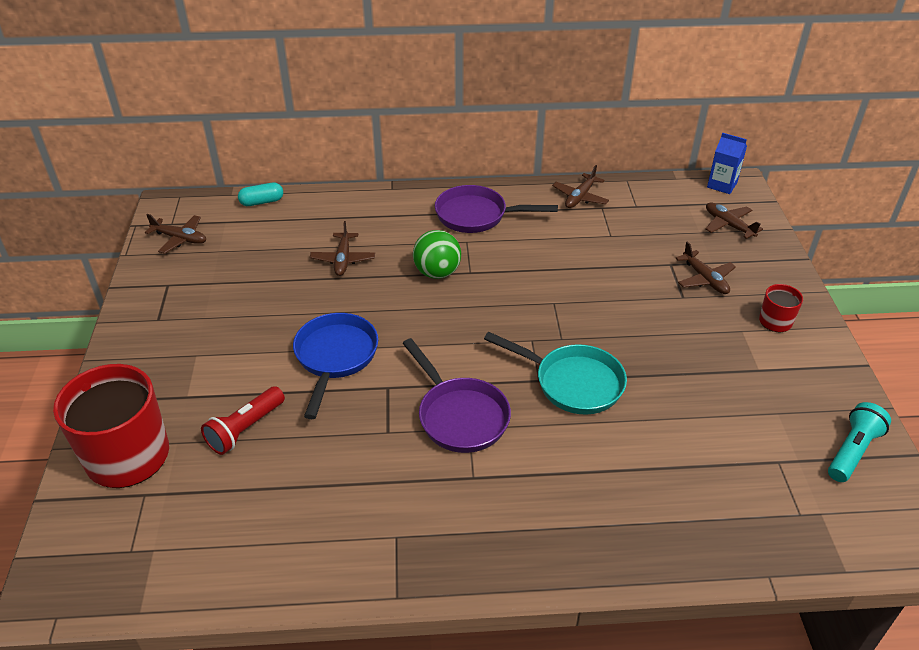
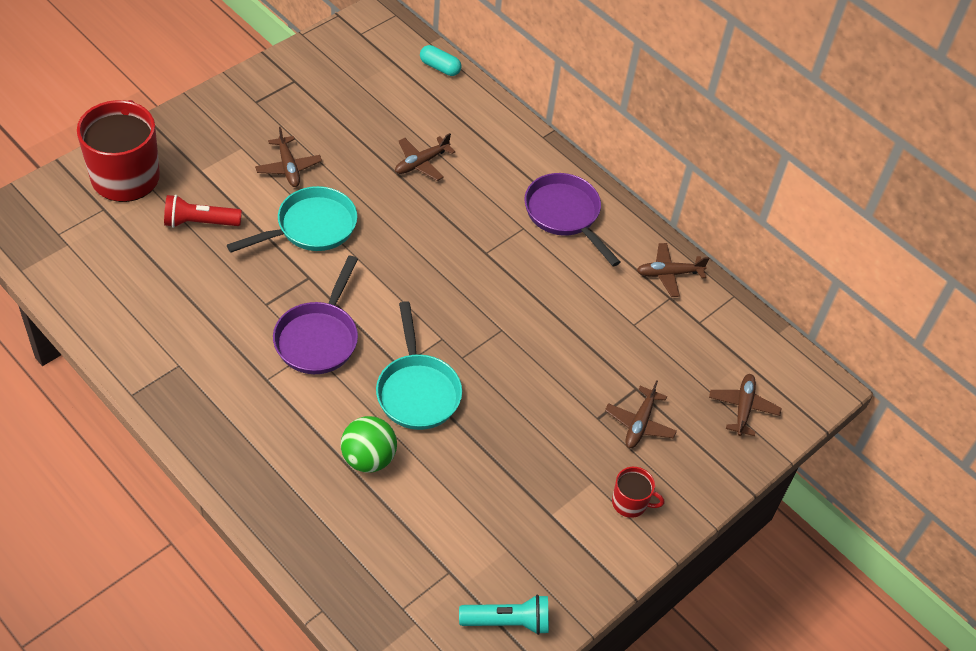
camera: 45 degrees right, 10 degrees up
brown plane [145,214,206,254] -> brown plane moved to [255,127,322,187]
blue pan [293,313,378,419] -> turquoise pan [227,186,357,252]
green ball [413,230,461,279] -> green ball moved to [341,416,397,473]
blue carton [707,133,747,194] -> none

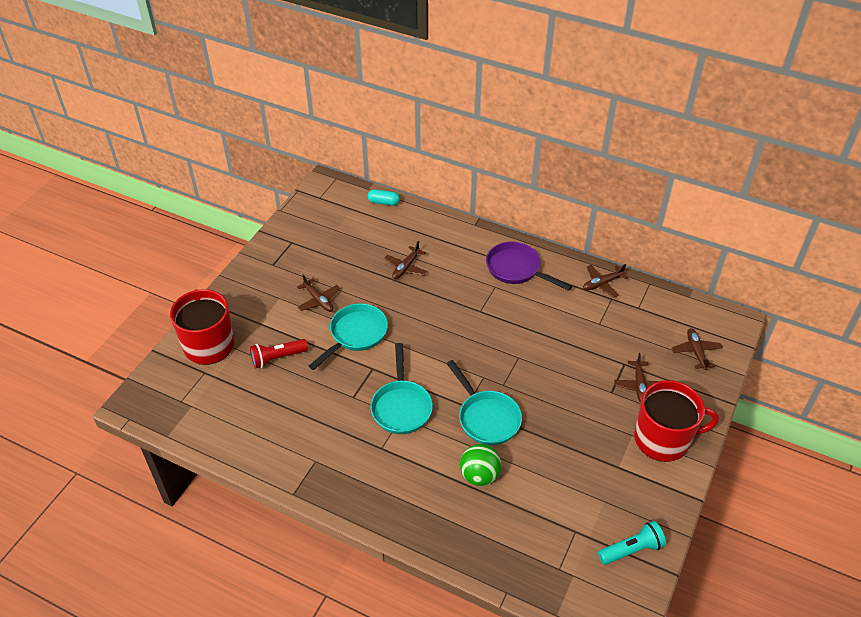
camera: 15 degrees left, 5 degrees down
purple pan [273,256,358,374] -> turquoise pan [370,343,433,434]
red mug [612,467,664,518] -> red mug [634,380,719,462], size x2.16

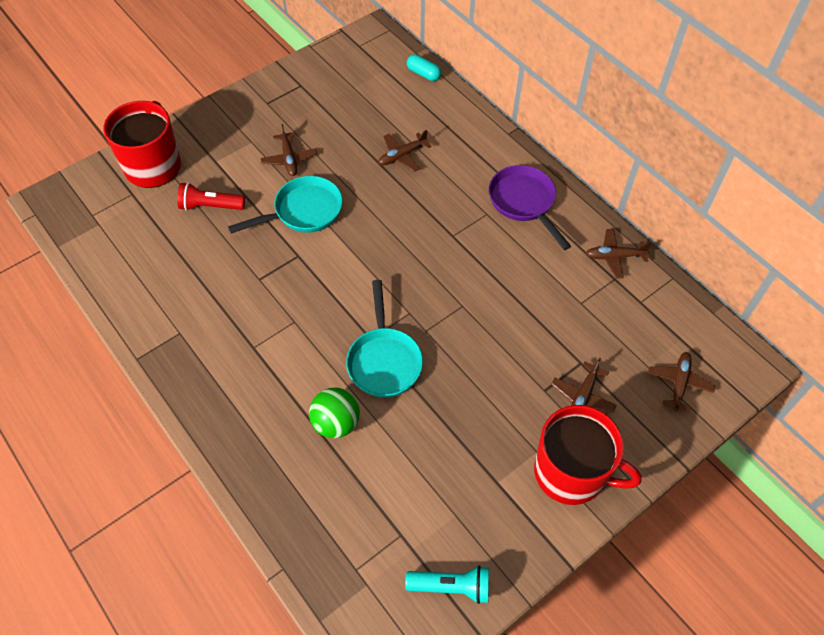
camera: 25 degrees right, 10 degrees up
turquoise pan [370,343,433,434] -> none

